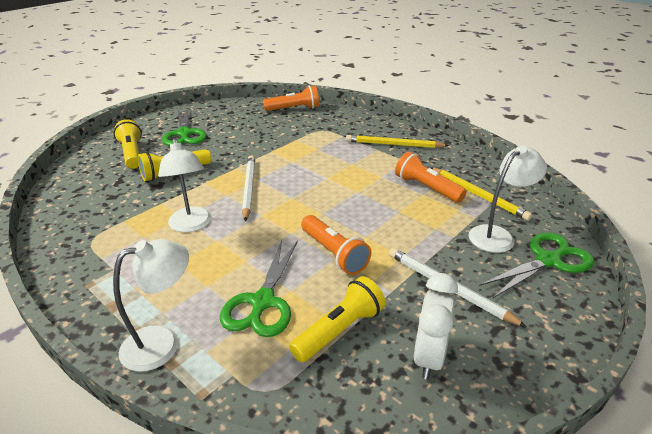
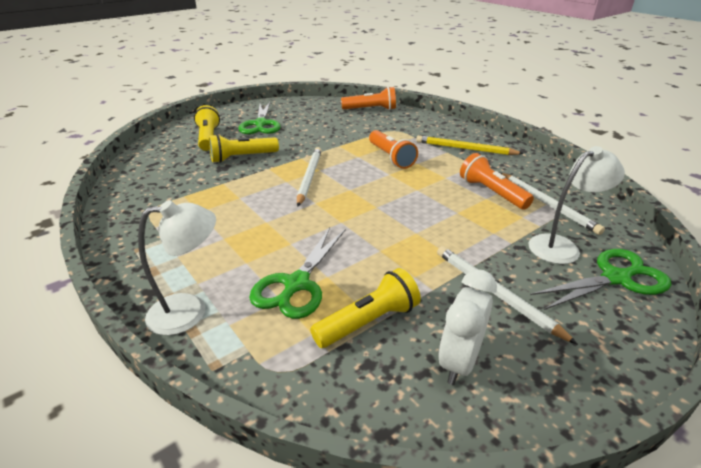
camera: 10 degrees right, 0 degrees up
white lamp [158,138,211,232] -> none
orange flashlight [301,215,371,275] -> orange flashlight moved to [369,130,418,169]
yellow pencil [430,167,532,221] -> white pencil [500,173,605,235]

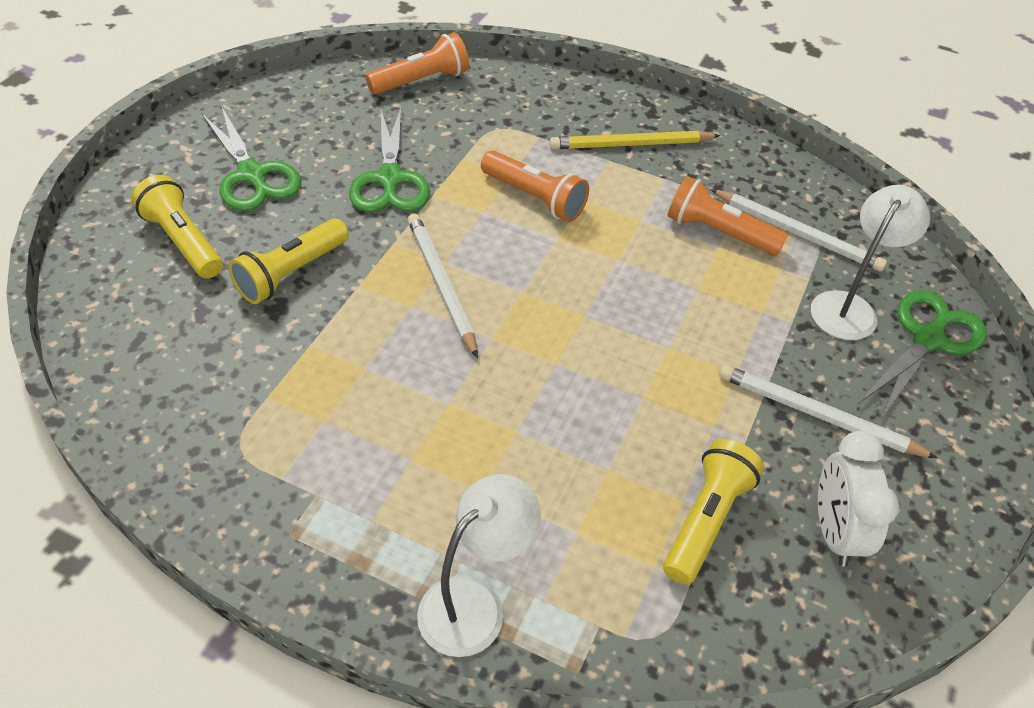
camera: 30 degrees left, 15 degrees up
green scissors [249,227,345,319] -> green scissors moved to [349,108,430,212]

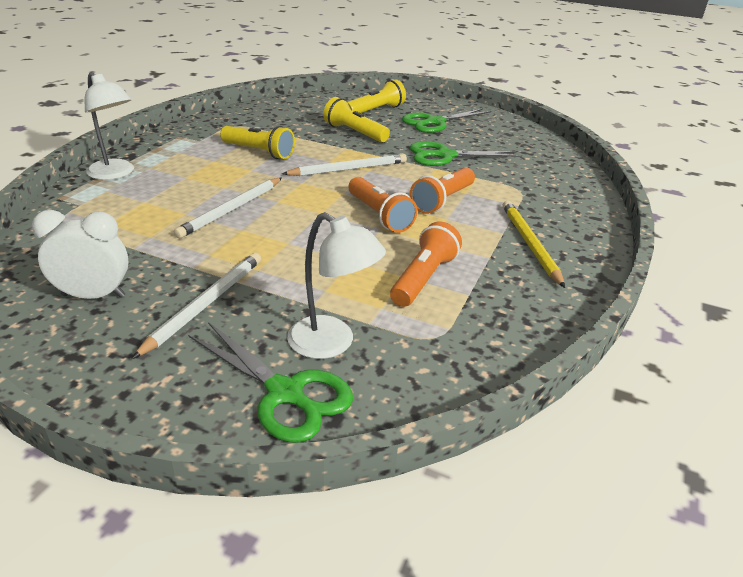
camera: 90 degrees right, 15 degrees down
orange flashlight [365,32,469,95] -> orange flashlight moved to [348,177,418,233]
yellow flashlight [663,439,764,585] -> yellow flashlight moved to [220,126,295,159]
white pencil [710,189,887,272] -> white pencil moved to [174,178,282,238]

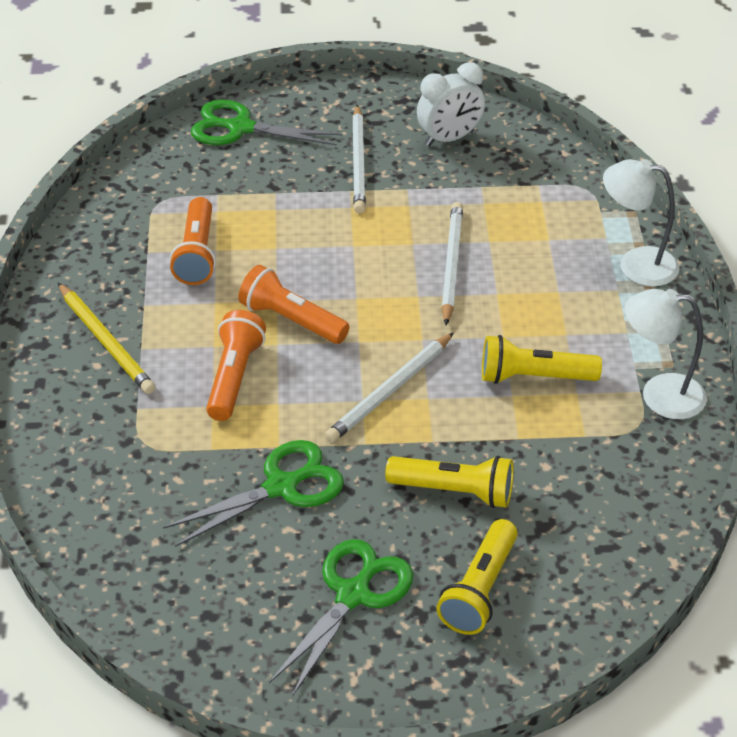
camera: 155 degrees right, 10 degrees up
white lamp [287,212,386,359] -> white lamp moved to [625,289,707,419]

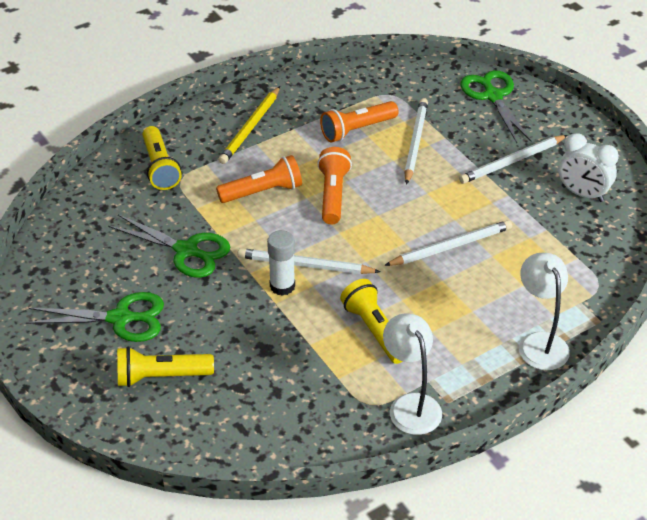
camera: 60 degrees right, 0 degrees up
yellow flashlight [385,456,514,508] -> yellow flashlight moved to [143,126,182,190]
none -> white glue stick [267,230,295,296]
none -> white pencil [404,98,428,185]

